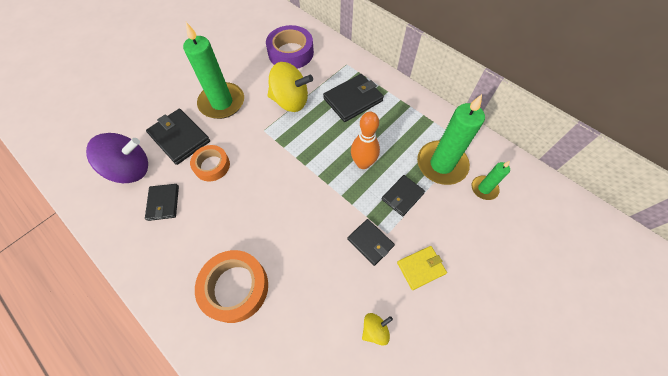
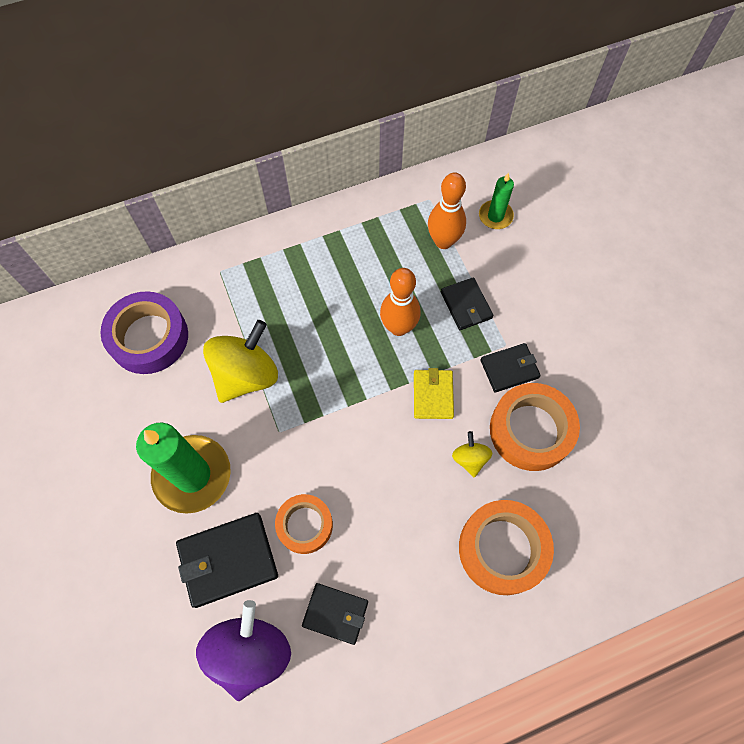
camera: 65 degrees left, 5 degrees up
black wallet [323,74,384,122] -> none
yellow spinning top [362,313,393,345] -> yellow spinning top moved to [452,431,492,478]
yellow wallet [397,246,447,290] -> yellow wallet moved to [414,368,454,419]
green candle [417,94,485,185] -> orange bowling pin [428,172,466,249]
none -> orange tape [490,383,580,471]

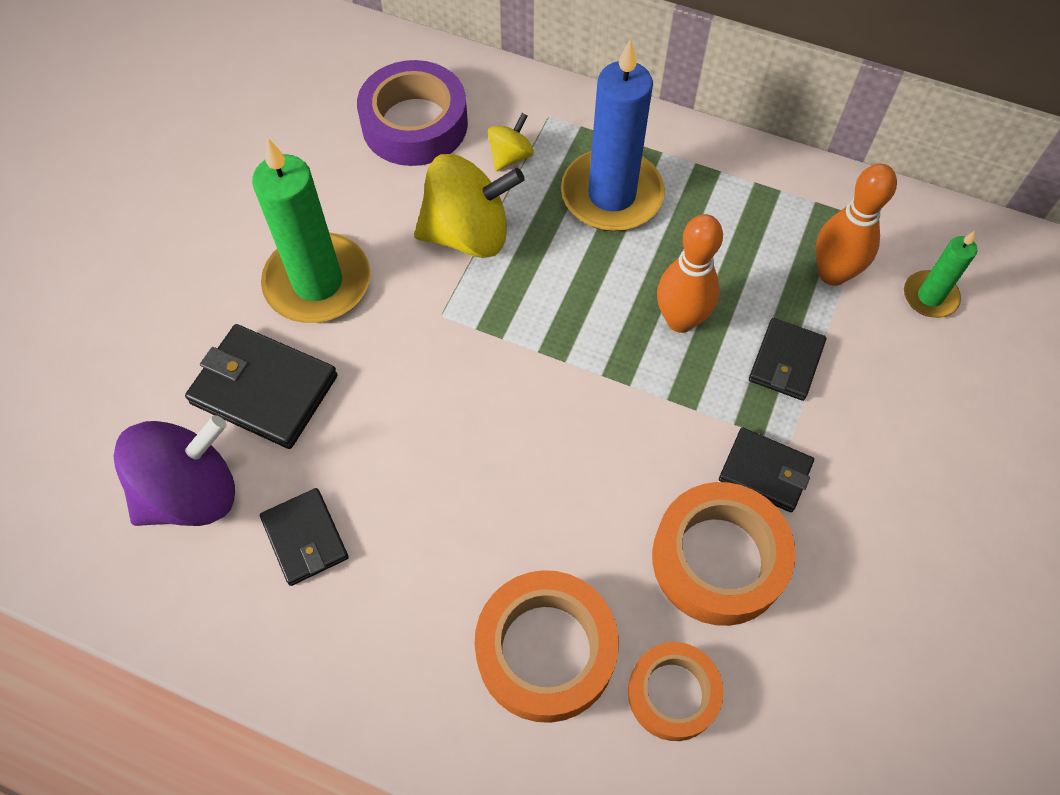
camera: 45 degrees right, 5 degrees down
orange tape [275,494,333,554] -> orange tape moved to [628,642,724,741]
yellow wallet [414,368,454,419] -> none
yellow spinning top [452,431,492,478] -> yellow spinning top moved to [488,113,534,171]
none -> blue candle [561,39,665,231]

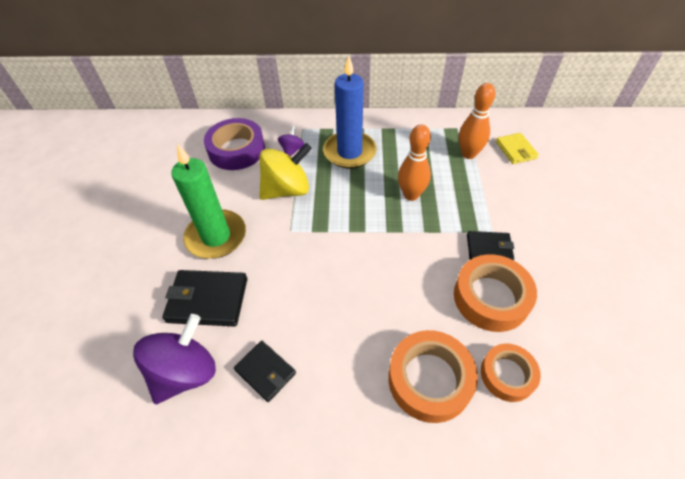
camera: 20 degrees left, 10 degrees down
yellow spinning top [488,113,534,171] -> purple spinning top [278,126,304,156]
black wallet [749,318,826,401] -> none
green candle [904,231,977,318] -> yellow wallet [496,133,539,164]

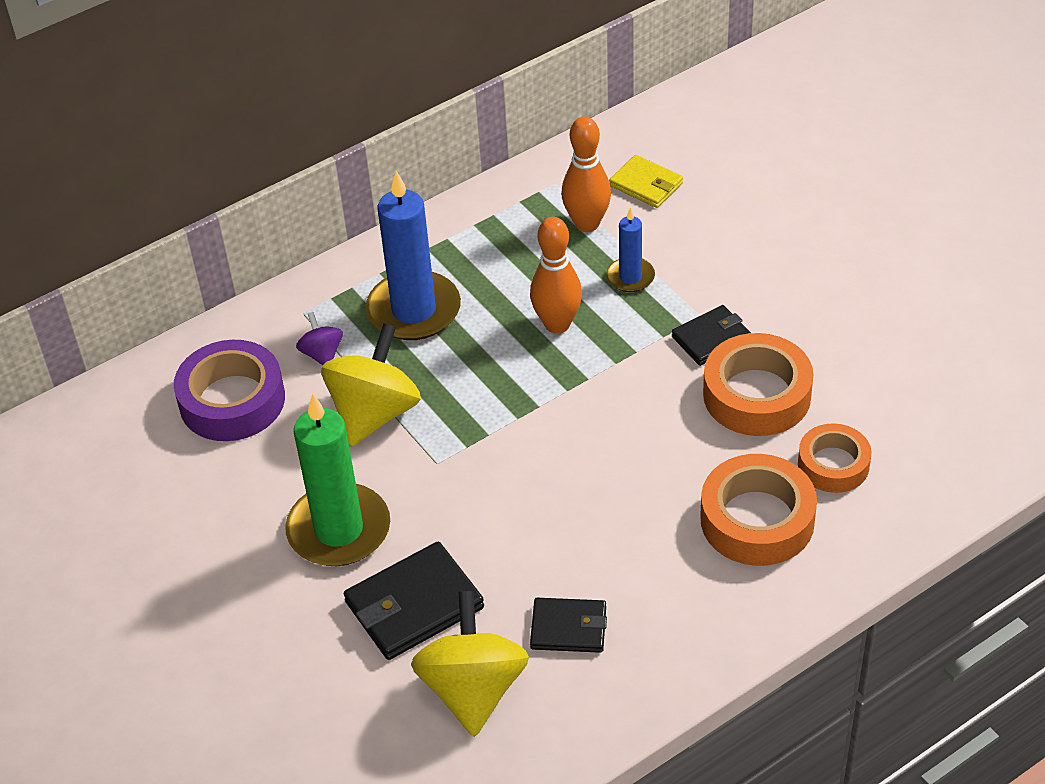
camera: 35 degrees left, 5 degrees down
purple spinning top [133,314,216,404] -> yellow spinning top [411,591,529,737]
none -> blue candle [606,207,655,292]

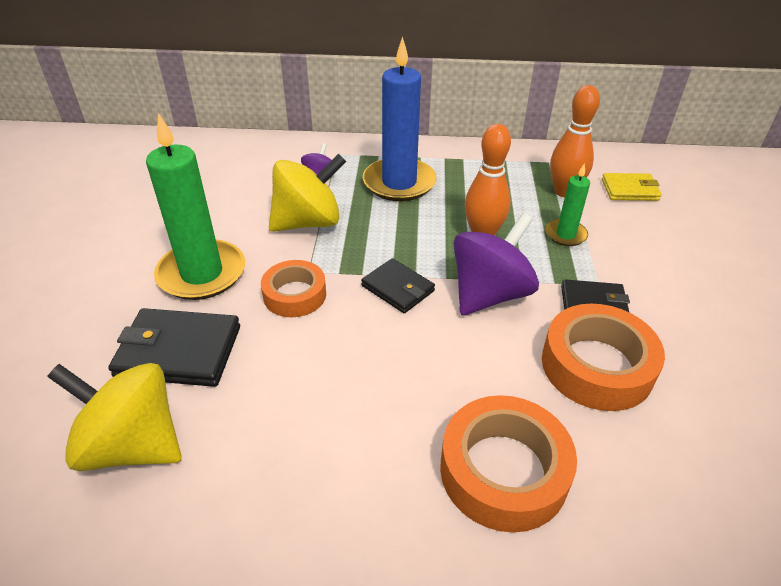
camera: 35 degrees right, 5 degrees down
purple tape [174,340,285,441] -> none
yellow spinning top [411,591,529,737] -> yellow spinning top turned 105 degrees counterclockwise [47,363,182,471]
black wallet [530,598,607,653] -> black wallet moved to [361,258,435,313]
blue candle [606,207,655,292] -> green candle [546,164,590,246]
yellow wallet [609,155,683,208] -> yellow wallet turned 75 degrees counterclockwise [602,173,662,201]
orange tape [798,423,871,493] -> orange tape moved to [261,260,326,317]
none -> purple spinning top [453,213,539,315]

